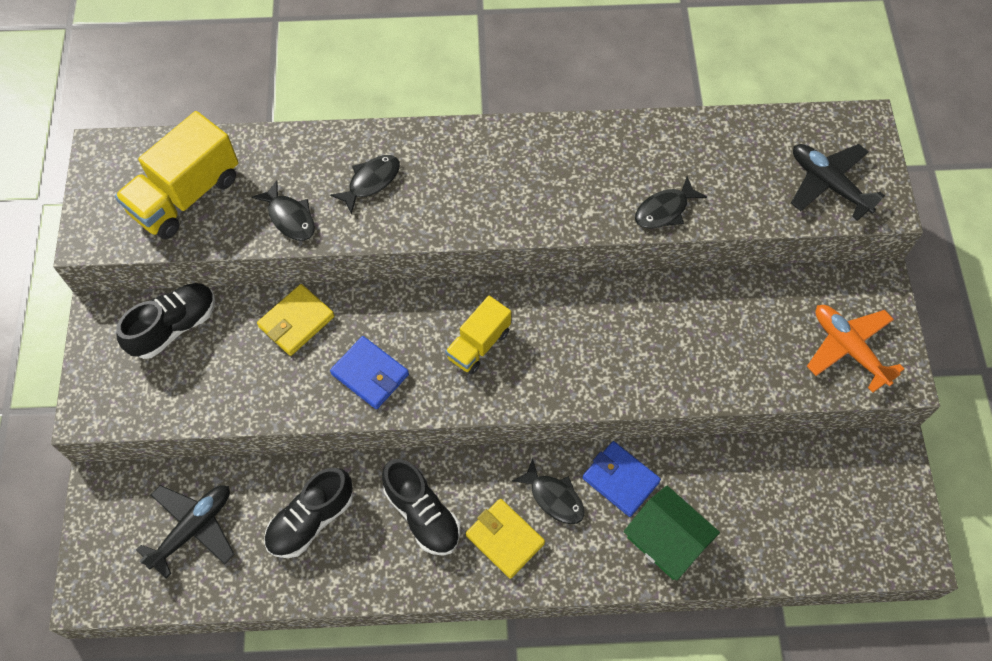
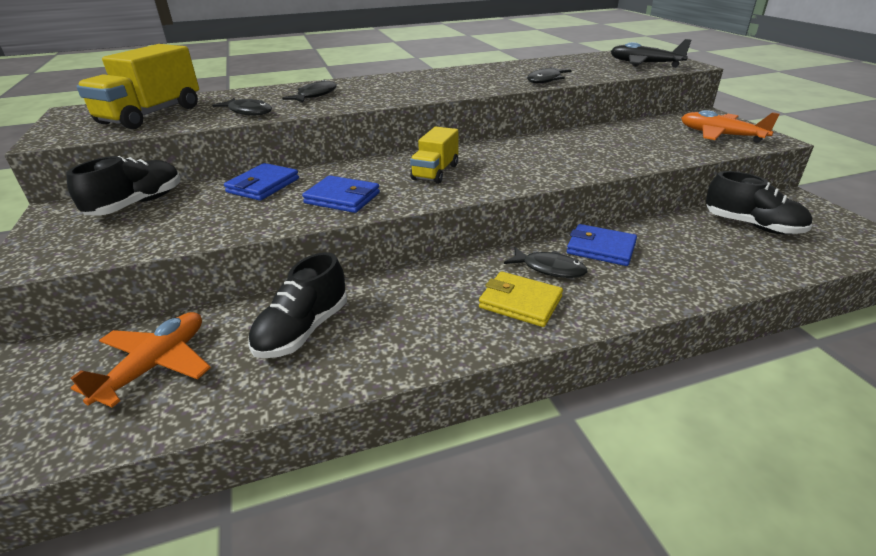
camera: 15 degrees left, 30 degrees down
black plane [136,485,235,579] -> orange plane [70,312,211,408]
yellow wallet [257,284,335,356] -> blue wallet [224,163,299,201]
black shoe [382,459,460,556] -> black shoe moved to [706,171,812,235]
green house [624,486,720,581] -> none

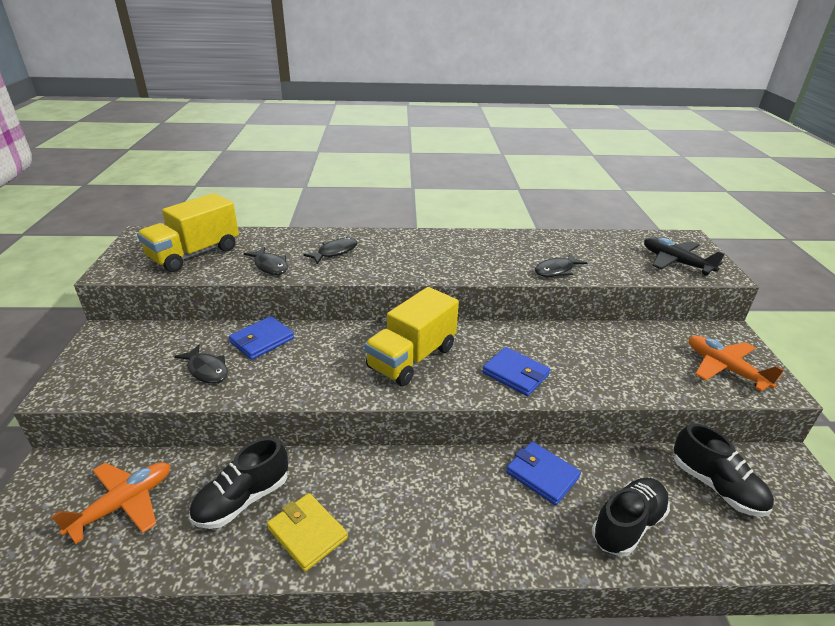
camera: 15 degrees right, 0 degrees up
black shoe [66,156,181,216] -> black shoe moved to [592,478,670,556]
blue wallet [302,175,380,213] -> blue wallet moved to [482,347,550,396]
yellow truck [410,127,458,184] -> yellow truck [364,287,459,386], size x1.64
yellow wallet [479,271,563,327] -> yellow wallet moved to [267,493,348,572]
black fish [504,247,587,278] -> black fish moved to [174,345,228,384]

